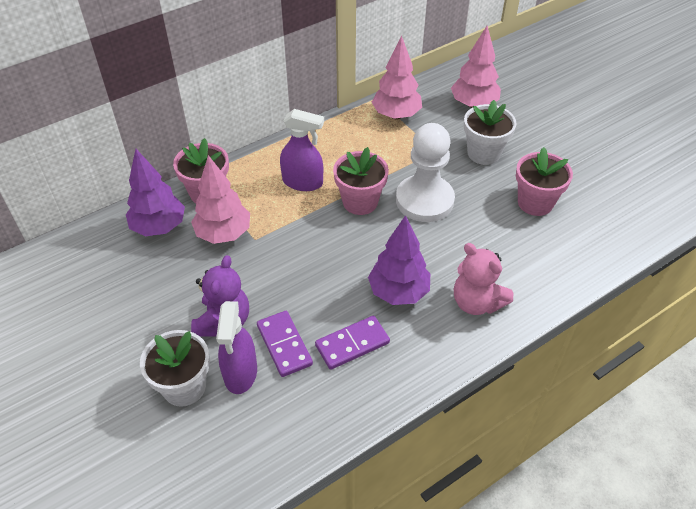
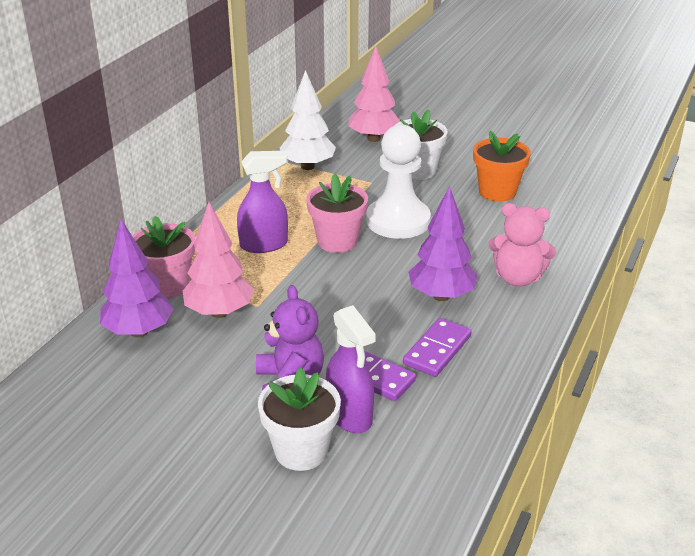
camera: 30 degrees left, 15 degrees down
pink tree [372,36,422,119] -> white tree [280,70,336,170]
pink flower pot [516,147,573,216] -> orange flower pot [473,130,531,202]

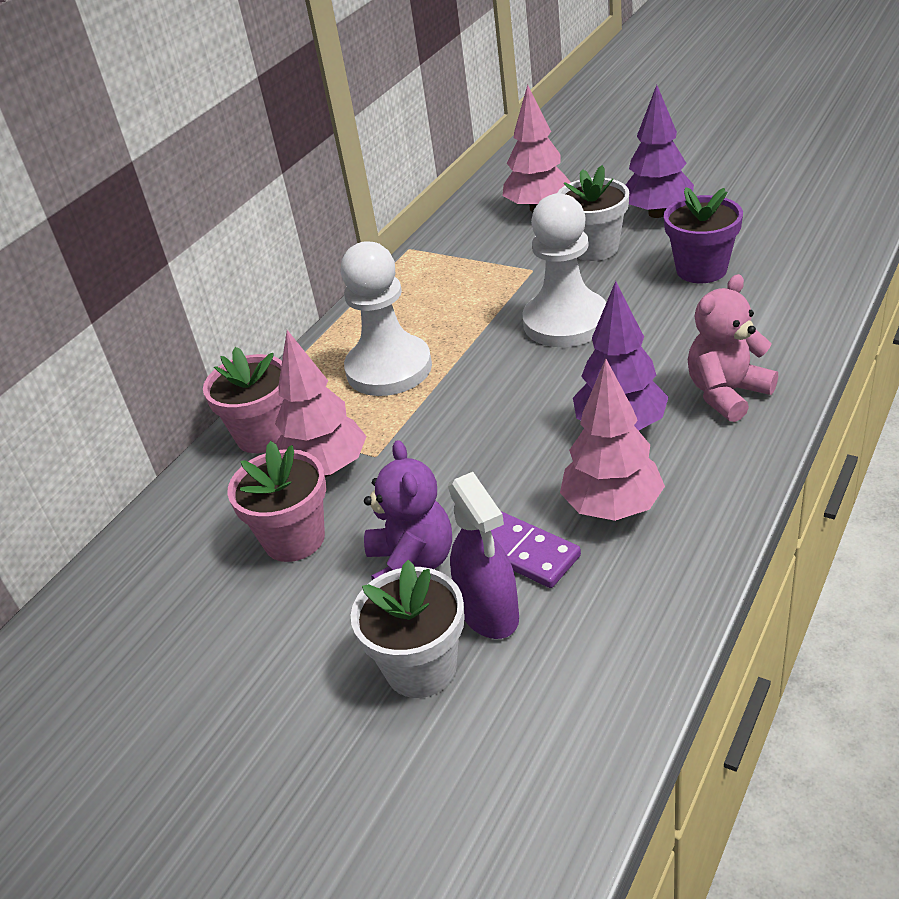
camera: 10 degrees right, 5 degrees up
purple tree [100,219,174,337] -> purple tree moved to [626,85,694,218]
purple spray bottle [237,151,288,253] -> white pawn [341,241,432,396]
white tree [280,70,336,170] -> none
pink flower pot [306,174,368,253] -> pink flower pot moved to [227,441,326,562]
purple domino [403,318,472,377] -> pink tree [560,359,665,521]
orange flower pot [473,130,531,202] -> purple flower pot [664,187,743,283]
pink teddy bear [488,203,557,286] -> pink teddy bear turned 120 degrees clockwise [688,274,778,422]

